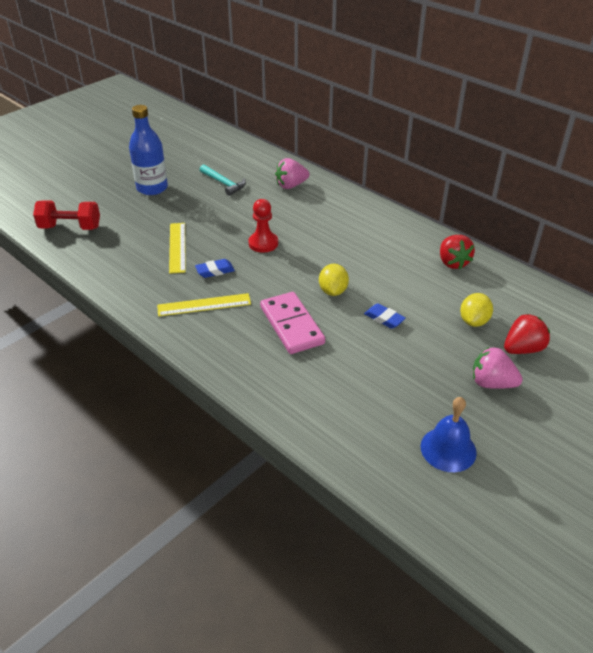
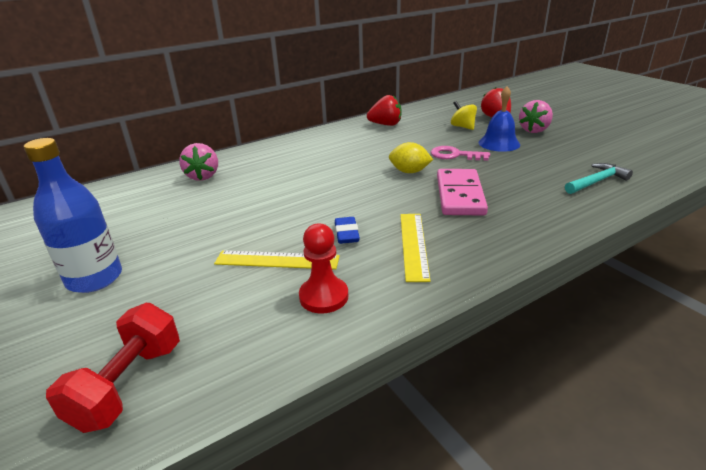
camera: 75 degrees left, 10 degrees down
turquoise hammer [200,164,246,196] -> turquoise hammer moved to [565,163,633,194]
red pawn [248,199,278,253] -> red pawn moved to [299,223,348,313]
pink domino [260,292,325,354] -> pink domino turned 75 degrees counterclockwise [437,169,488,216]
blue eraser [364,303,406,329] -> pink key [431,146,490,161]
blue bell [421,397,477,472] -> blue bell moved to [479,86,520,152]
yellow lemon [460,293,493,327] -> yellow spinning top [451,101,477,130]

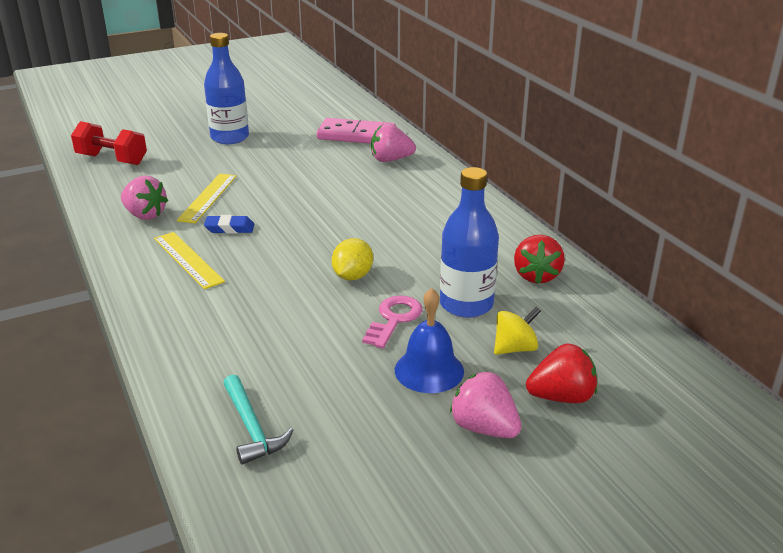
camera: 95 degrees right, 0 degrees up
red pawn [299,223,348,313] -> pink strawberry [121,176,168,220]
yellow ruler [400,214,431,282] -> yellow ruler turned 45 degrees clockwise [154,232,225,289]
pink domino [437,169,488,216] -> pink domino moved to [317,118,396,144]
none -> blue bottle [440,167,499,318]

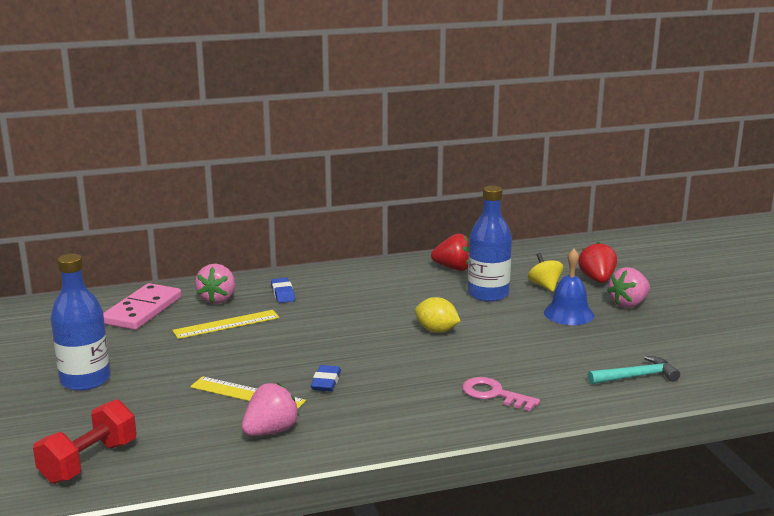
camera: 80 degrees left, 10 degrees down
yellow ruler [154,232,225,289] -> yellow ruler moved to [172,310,279,339]
pink key [362,296,423,348] -> pink key moved to [462,377,540,411]
none -> blue eraser [271,278,295,303]

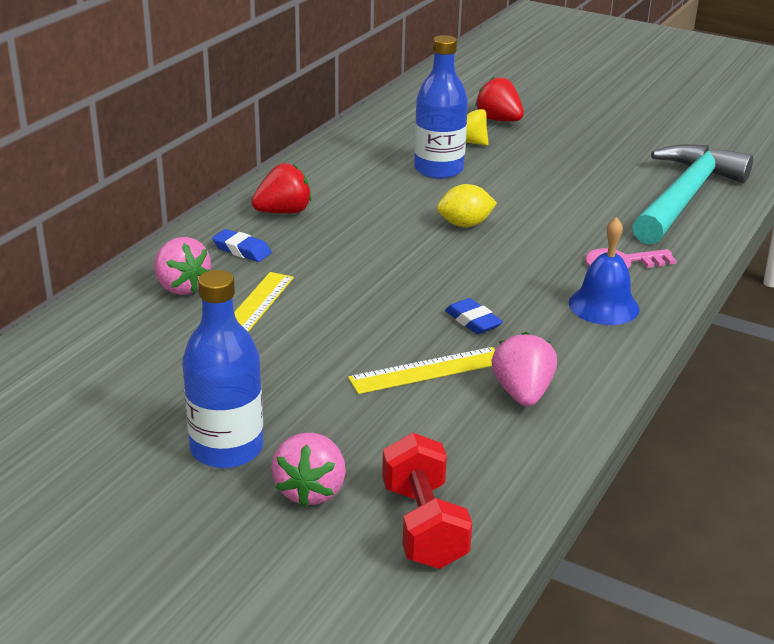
camera: 45 degrees left, 10 degrees up
pink domino [103,283,182,330] -> none
red strawberry [431,233,469,271] -> red strawberry moved to [251,163,311,214]
blue bell [544,249,594,325] -> blue bell moved to [569,217,640,325]
turquoise hammer [588,356,680,384] -> turquoise hammer [632,144,753,245], size x2.11
pink strawberry [607,267,650,308] -> pink strawberry moved to [271,433,346,507]

